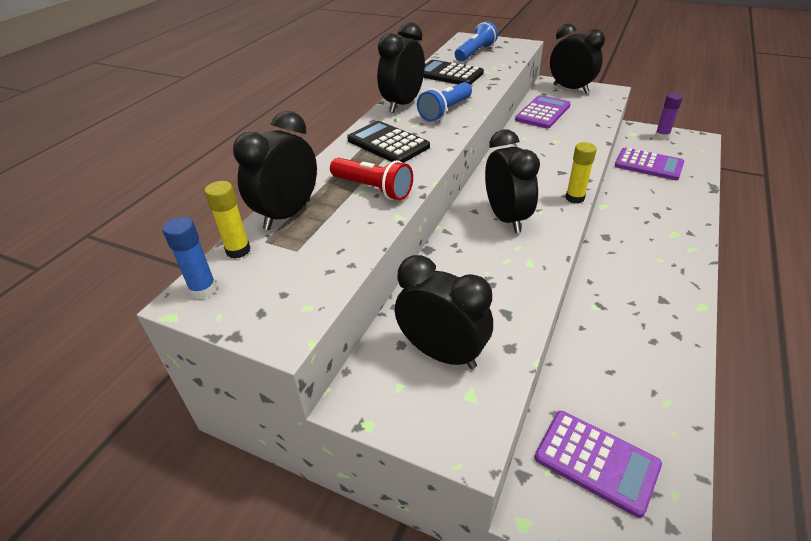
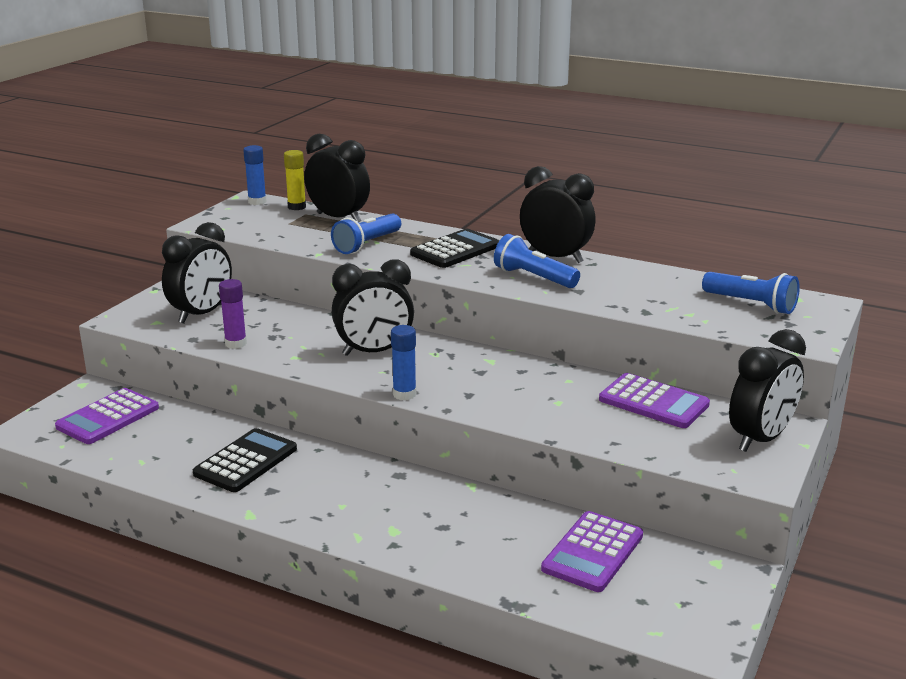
camera: 90 degrees right, 15 degrees down
red flashlight [330,158,413,200] -> blue flashlight [331,213,401,254]
black calculator [423,60,484,85] -> black calculator moved to [193,428,297,492]
yellow glue stick [566,142,597,204] -> blue glue stick [391,325,416,400]
purple glue stick [655,93,683,140] -> purple glue stick moved to [219,279,247,349]

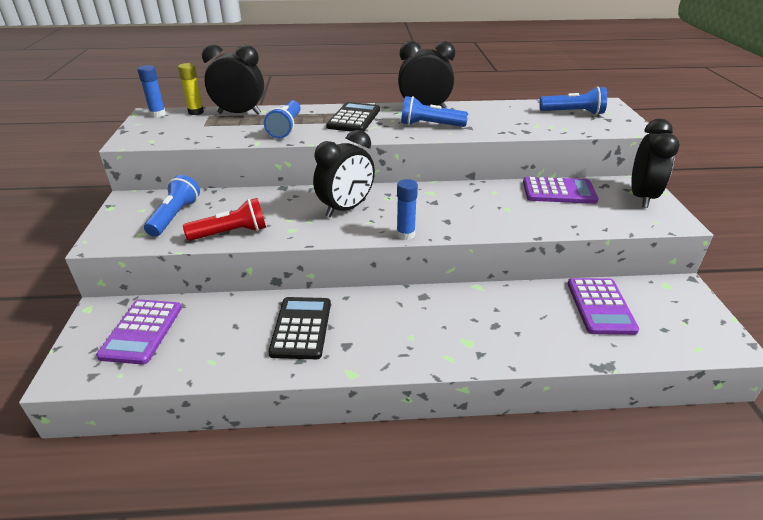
camera: 30 degrees left, 10 degrees up
black clock [162,222,232,324] -> blue flashlight [144,175,200,237]
purple glue stick [219,279,247,349] -> red flashlight [183,198,266,241]

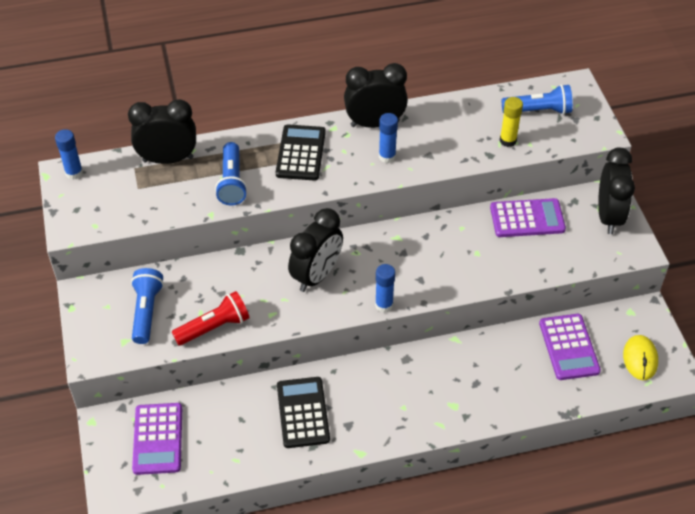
camera: 10 degrees left, 15 degrees up
yellow glue stick [178,63,204,115] -> yellow glue stick moved to [500,97,523,147]
blue flashlight [401,96,468,127] -> blue glue stick [379,113,398,163]
none -> yellow mouse [623,335,658,380]

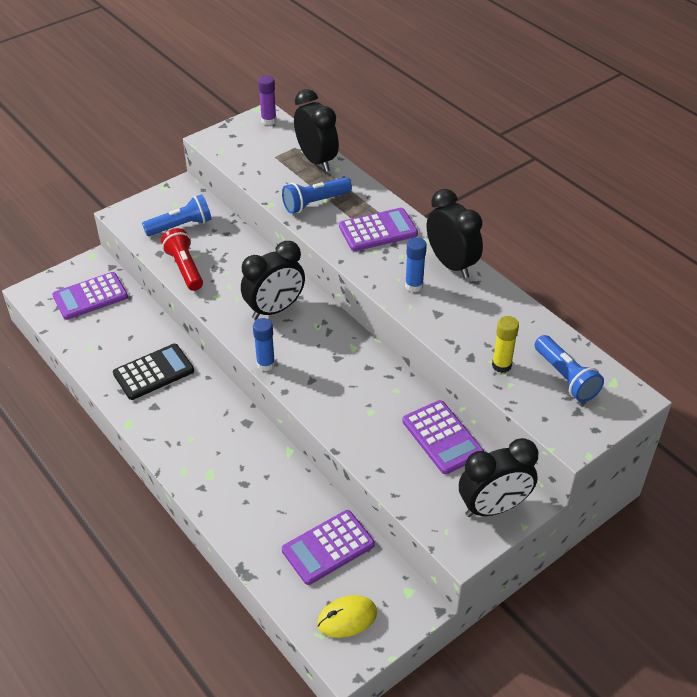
camera: 65 degrees right, 5 degrees down
blue glue stick [55,129,83,180] -> purple glue stick [258,75,277,125]
red flashlight [172,291,250,346] -> red flashlight turned 150 degrees counterclockwise [161,228,203,291]
black calculator [276,125,326,181] -> purple calculator [339,208,418,251]
black clock [288,208,343,292] -> black clock turned 45 degrees counterclockwise [241,241,305,320]

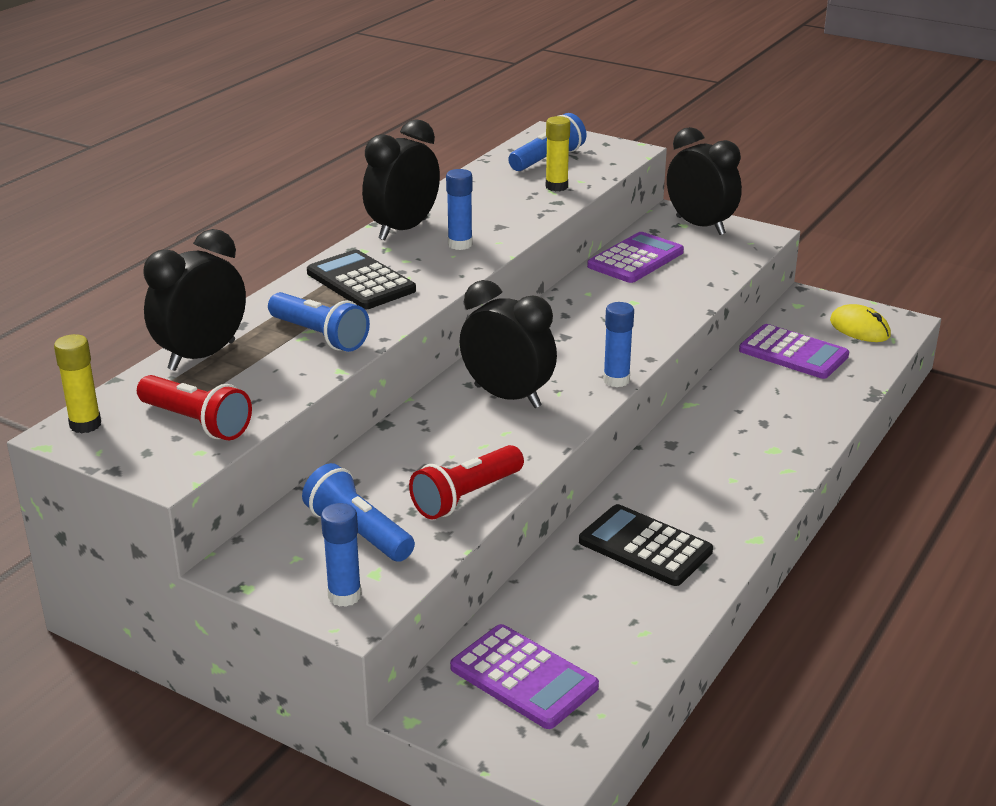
camera: 110 degrees left, 15 degrees down
purple glue stick [258,75,277,125] -> yellow glue stick [54,334,101,433]
purple calculator [339,208,418,251] -> black calculator [307,250,416,309]
none -> red flashlight [137,375,252,440]
none -> blue glue stick [321,503,361,607]

